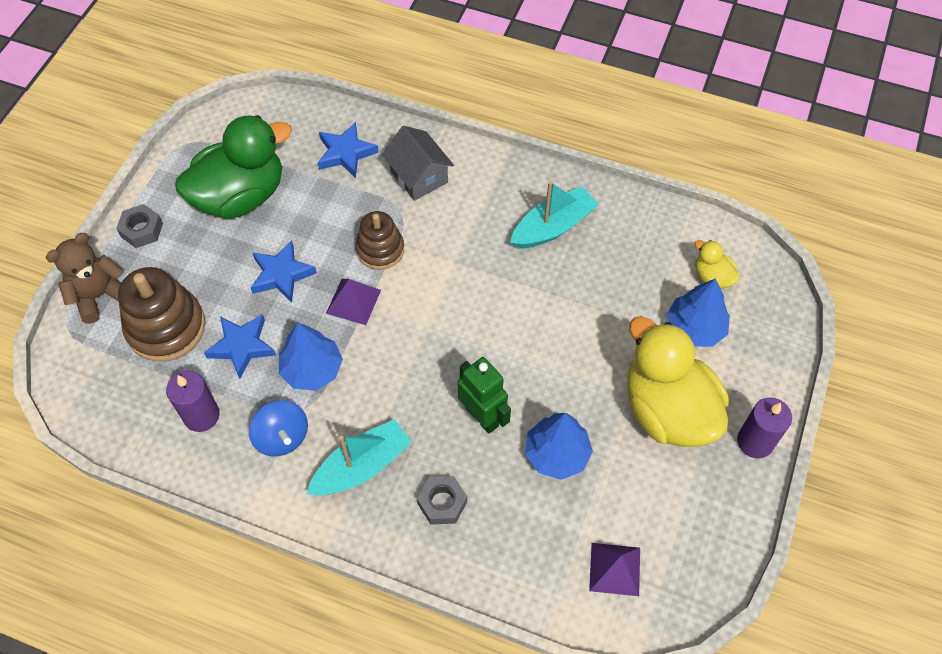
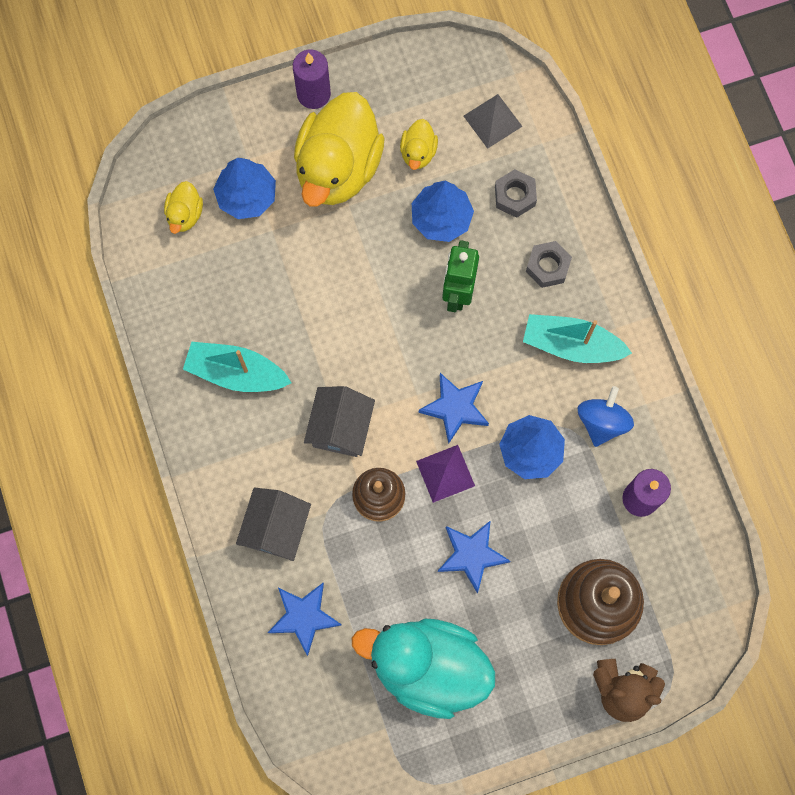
camera: 130 degrees left, 15 degrees up
grey nut [116,204,163,248] -> grey nut moved to [495,169,537,218]
green duck [175,115,292,219] -> turquoise duck [352,618,495,719]
blue star [204,314,276,379] -> blue star moved to [419,373,489,444]
purple pyramid [589,543,640,596] -> grey pyramid [464,94,523,149]
none -> grey house [304,386,375,457]
none -> yellow duck [400,119,438,170]

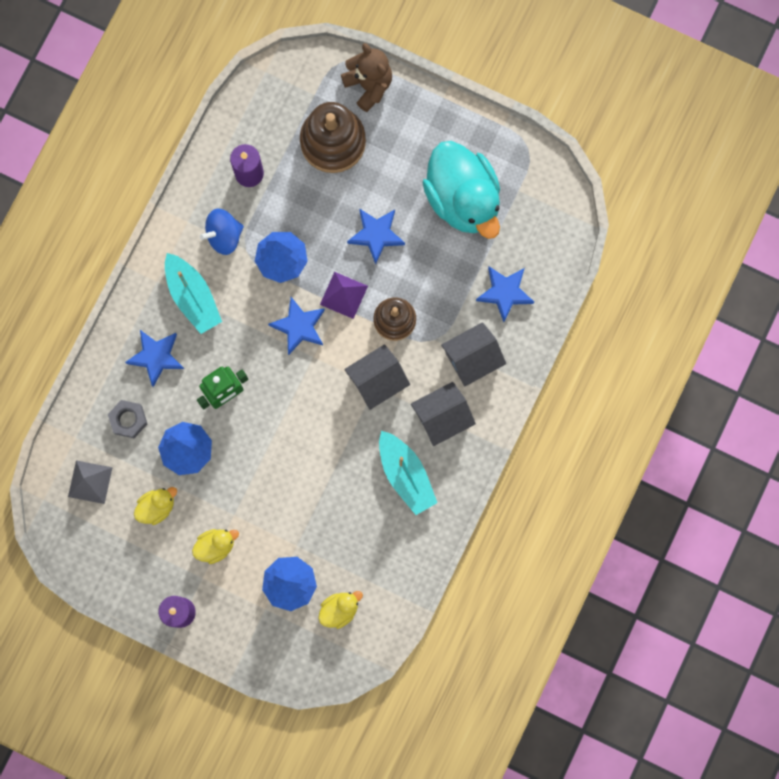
camera: 135 degrees left, 5 degrees up
yellow duck [294,92,385,207] -> yellow duck [192,529,239,564], size x0.44
grey nut [526,241,572,288] -> blue star [125,330,184,387]
none -> grey house [411,382,476,446]

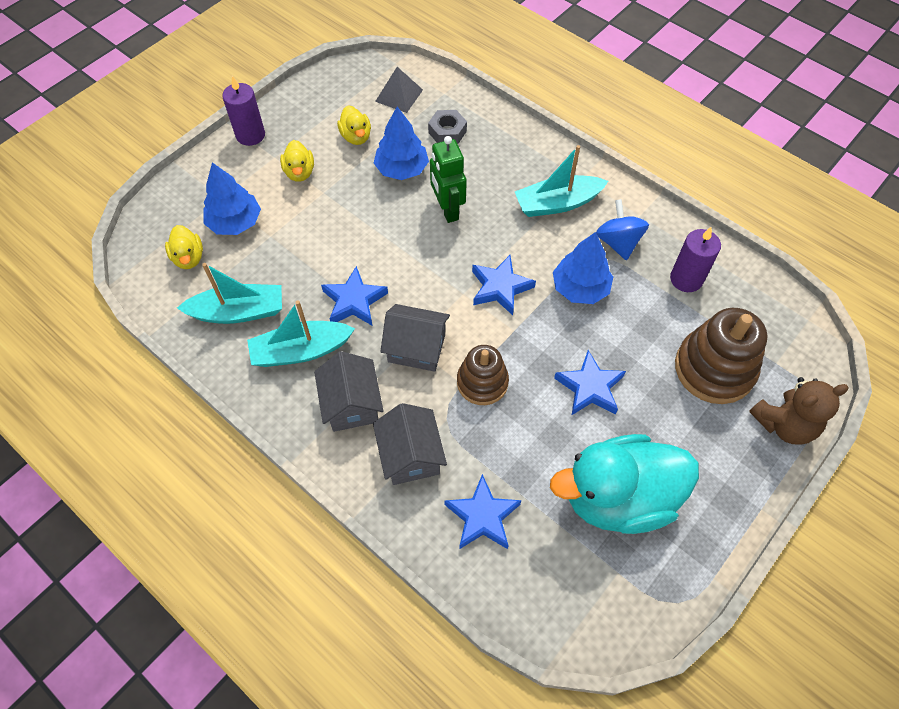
camera: 105 degrees right, 20 degrees down
blue star [125,330,184,387] -> blue star moved to [321,266,388,325]
purple pyramid [320,272,368,319] -> none
grey house [344,344,410,410] -> grey house turned 60 degrees counterclockwise [380,304,450,372]
none -> turquoise boat [177,263,282,324]

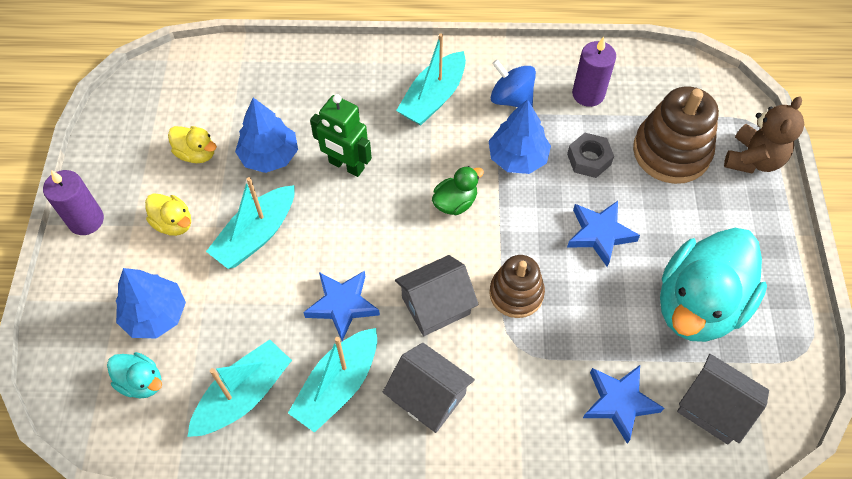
camera: 40 degrees left, 0 degrees up
yellow duck [165,225,203,269] -> turquoise duck [107,352,162,398]
grey house [373,403,447,485] -> grey house moved to [677,354,769,444]
grey pyramid [375,67,423,113] -> none
grey nut [428,110,467,144] -> grey nut moved to [567,133,614,178]
blue star [472,255,536,315] -> green duck [432,166,484,215]
none -> turquoise boat [206,177,295,269]

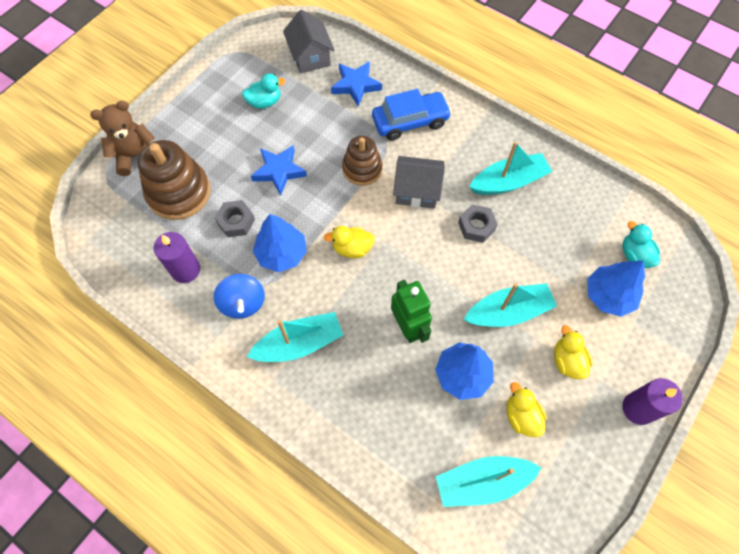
camera: 145 degrees left, 5 degrees up
turquoise boat [188,339,292,437] -> turquoise boat moved to [436,456,541,507]
blue star [303,271,380,341] -> grey nut [458,204,498,243]
grey house [383,343,475,433] -> none
green duck [432,166,484,215] -> yellow duck [324,226,375,258]
turquoise duck [660,228,767,342] -> turquoise duck [242,74,285,109], size x0.44
none -> blue car [372,89,452,141]

